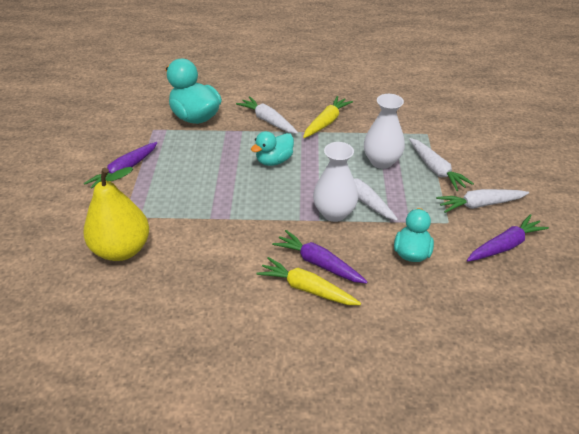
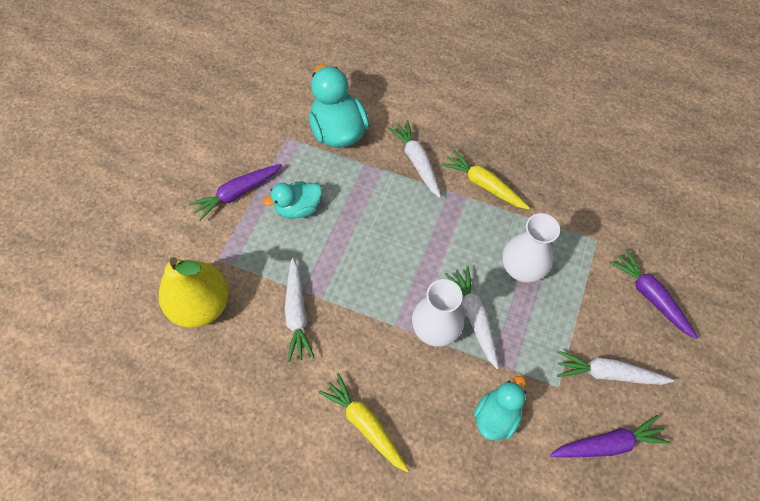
camera: 20 degrees right, 20 degrees up
turquoise duck [251,131,294,166] -> turquoise duck moved to [263,181,322,219]
purple carrot [272,230,368,283] -> purple carrot moved to [609,249,698,339]
yellow carrot [303,96,353,138] -> yellow carrot turned 105 degrees counterclockwise [441,150,530,209]
white carrot [409,138,474,191] -> white carrot moved to [285,258,315,362]

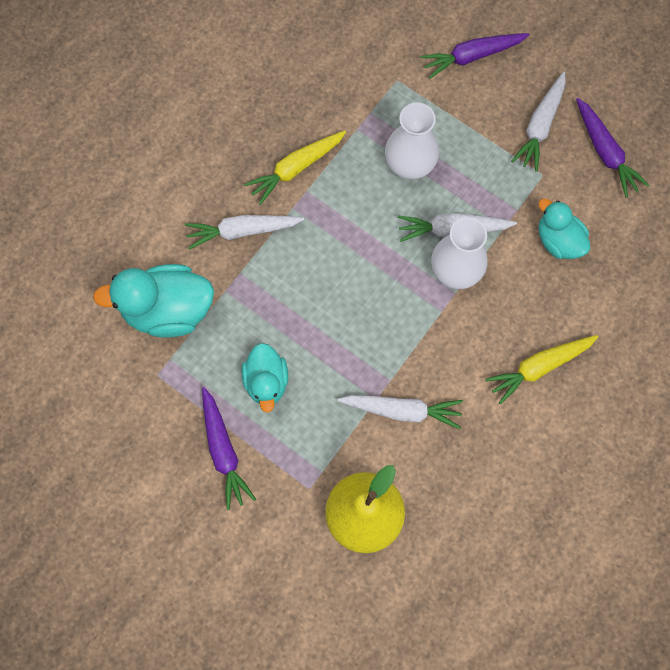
camera: 75 degrees left, 10 degrees up
purple carrot [550,415,670,458] -> purple carrot turned 150 degrees clockwise [576,98,649,198]

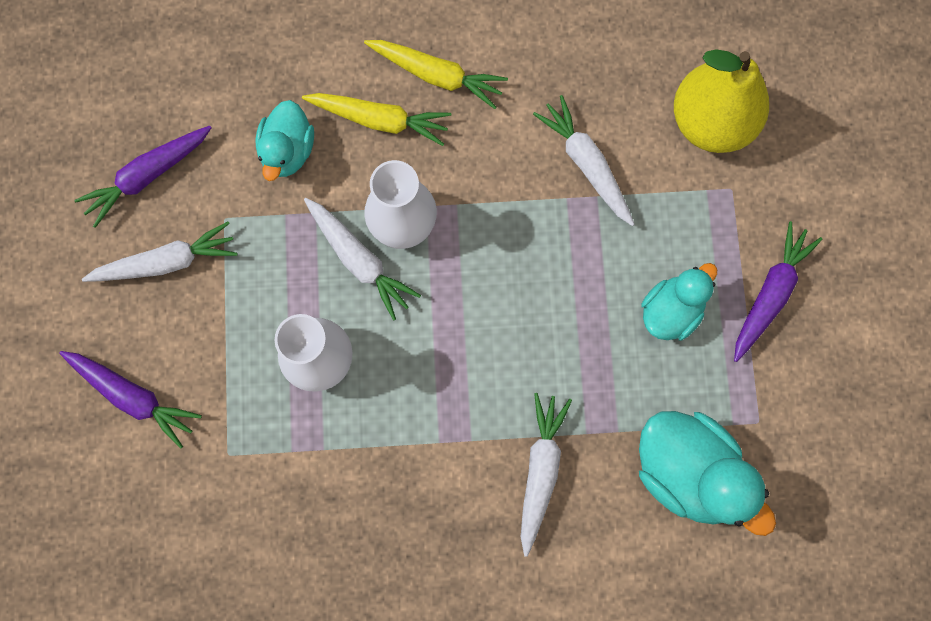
camera: 130 degrees left, 5 degrees up
white carrot [185,215,304,250] -> white carrot turned 120 degrees counterclockwise [521,393,572,557]
yellow carrot [244,131,346,205] -> yellow carrot moved to [302,93,451,146]
purple carrot [576,98,649,198] -> purple carrot turned 150 degrees counterclockwise [74,126,212,228]

